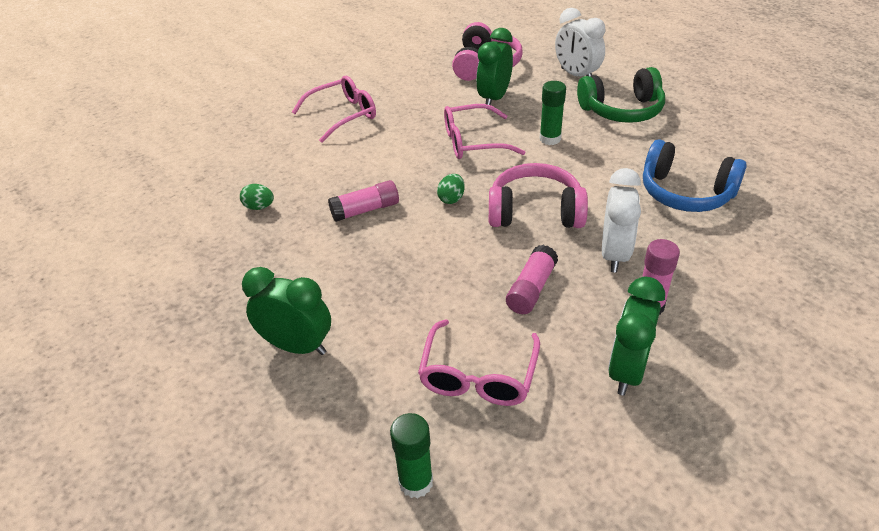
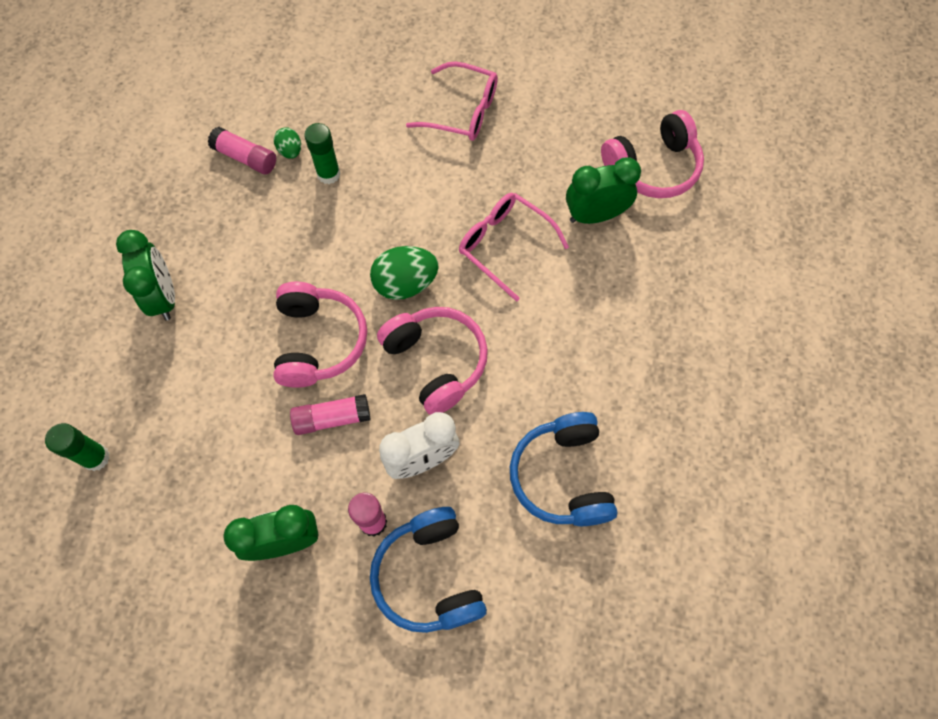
camera: 50 degrees right, 25 degrees up
pink glue stick [328,180,399,222] -> pink glue stick moved to [208,126,276,174]
pink glasses [418,319,540,406] -> none
green egg [437,174,465,204] -> green egg [370,246,439,300], size x1.82
green glue stick [540,81,566,145] -> green glue stick moved to [304,123,341,184]
white clock [555,8,606,77] -> none
green headphones [577,67,665,123] -> none
none -> pink headphones [273,282,367,388]
none -> blue headphones [370,507,487,633]

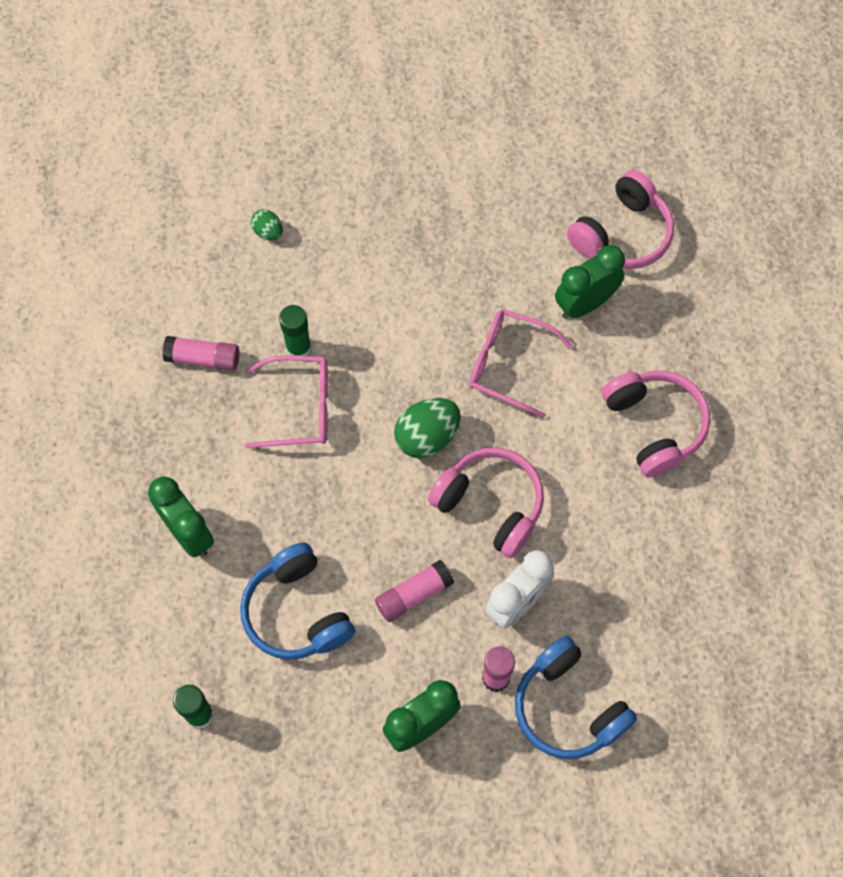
camera: 20 degrees left, 0 degrees up
pink headphones [273,282,367,388] -> pink headphones moved to [602,371,711,478]
green egg [274,127,301,159] -> green egg moved to [251,209,283,240]
pink glasses [406,61,498,141] -> pink glasses moved to [245,355,328,448]
blue headphones [510,412,618,526] -> blue headphones moved to [240,542,355,660]

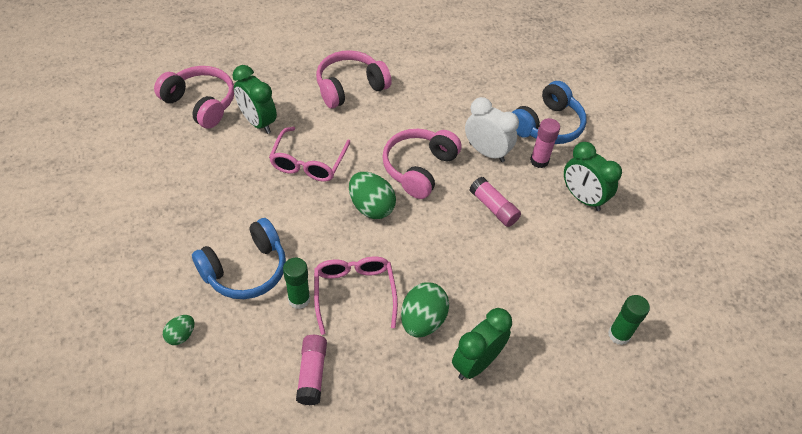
camera: 100 degrees left, 15 degrees down
blue headphones [240,542,355,660] -> blue headphones moved to [192,218,286,299]
none -> green egg [401,282,449,337]

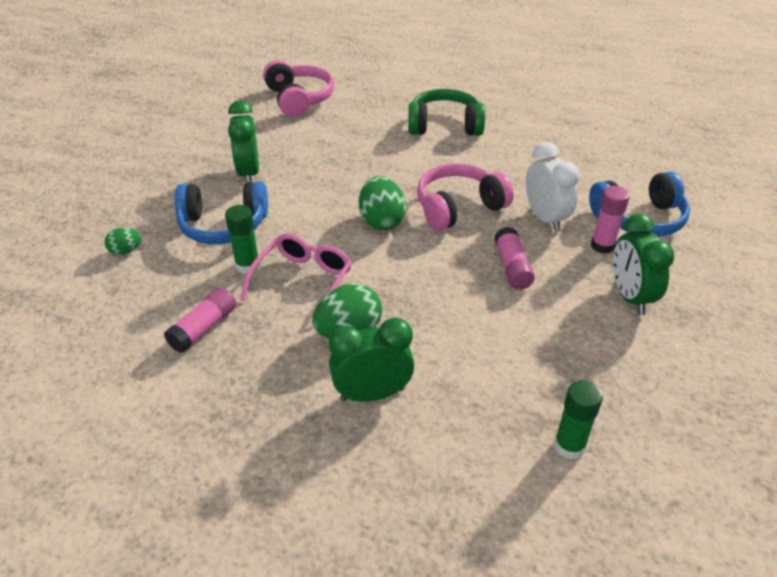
camera: 35 degrees right, 10 degrees down
green clock [232,65,277,134] -> green clock moved to [228,100,259,183]
pink glasses [269,127,350,182] -> none
pink headphones [316,50,392,108] -> green headphones [408,89,485,136]

